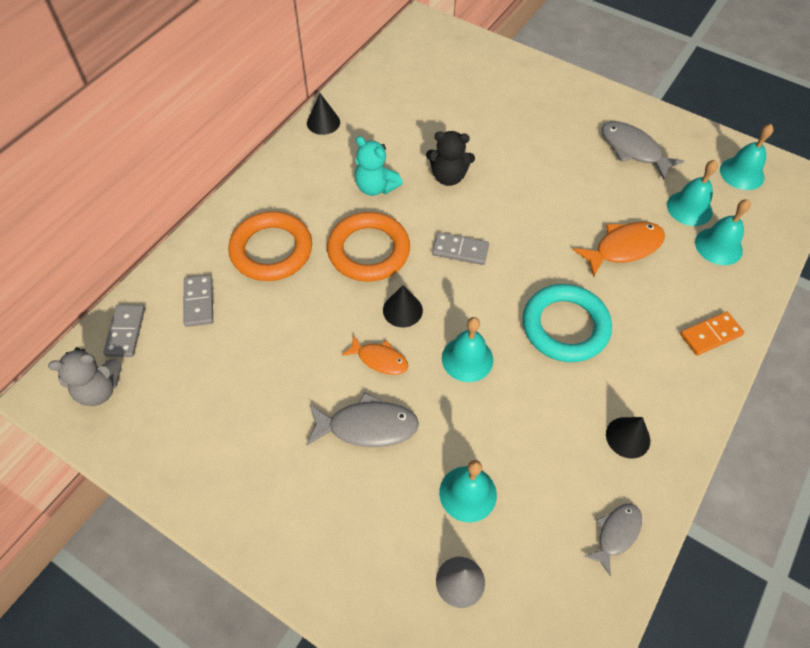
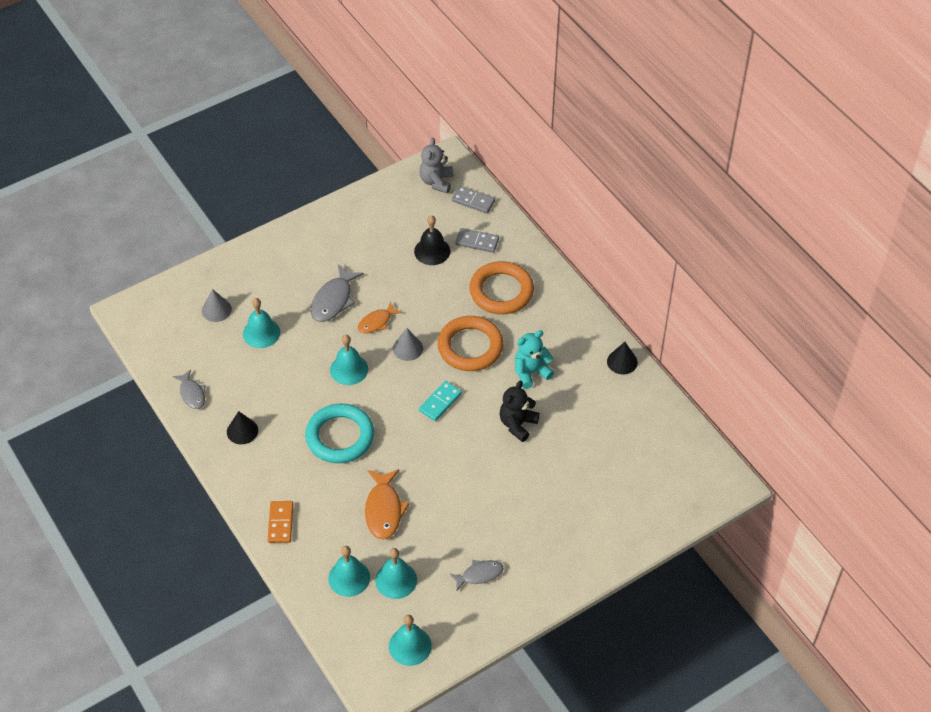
camera: 115 degrees right, 5 degrees down
black cone [383,285,423,327] -> grey cone [393,328,423,361]
grey domino [432,232,489,265] -> turquoise domino [419,381,462,421]
grey fish [602,121,684,180] -> grey fish [449,560,503,590], size x0.64
none -> black bell [414,215,450,265]

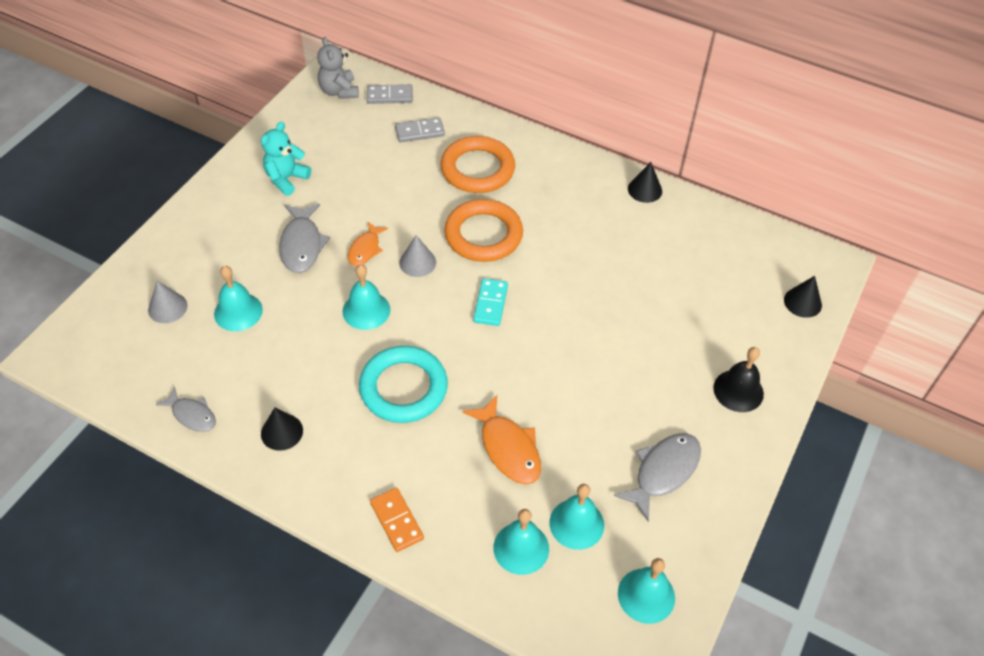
camera: 30 degrees left, 0 degrees up
black bell [414,215,450,265] -> black bell moved to [713,347,764,412]
grey fish [449,560,503,590] -> grey fish [614,433,701,521], size x1.57
black teddy bear [500,380,540,442] -> none
turquoise teddy bear [515,330,554,389] -> turquoise teddy bear moved to [261,122,311,196]
none -> black cone [784,276,822,318]

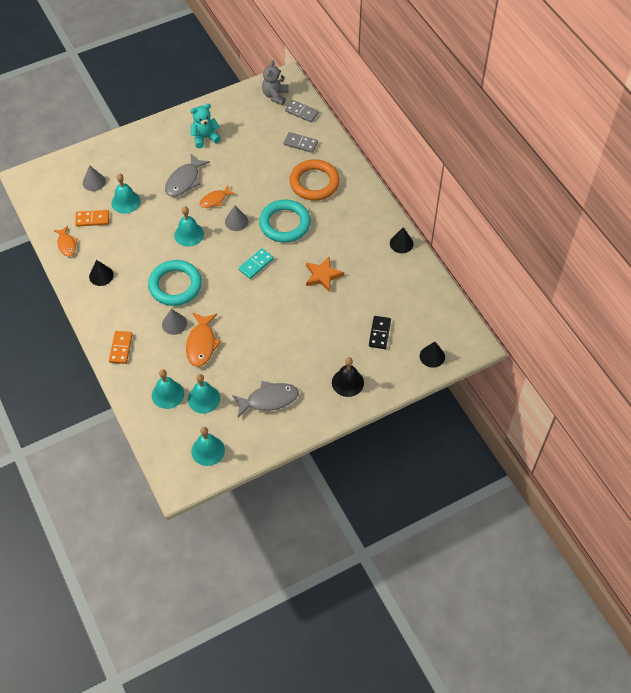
camera: 35 degrees right, 5 degrees up
grey fish [156,387,216,432] -> orange fish [54,226,78,257]
orange ring [444,199,523,262] -> turquoise ring [259,200,311,243]
none -> orange domino [75,210,109,227]
none -> grey cone [162,309,187,335]
none -> orange star [306,257,344,292]
none -> black domino [369,316,391,349]

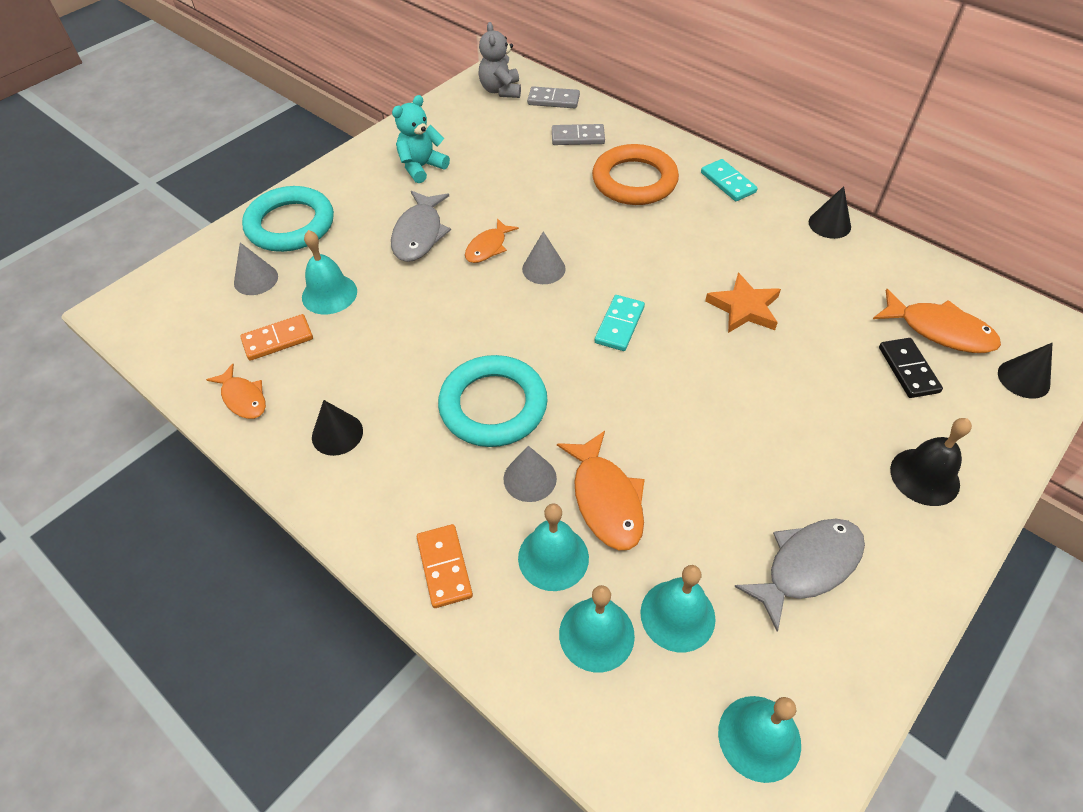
camera: 20 degrees left, 5 degrees down
turquoise bell [174,206,204,247] -> turquoise bell moved to [518,504,589,591]
turquoise ring [259,200,311,243] -> turquoise ring moved to [242,186,334,252]
none -> turquoise domino [701,159,758,201]
none -> orange fish [873,289,1001,353]

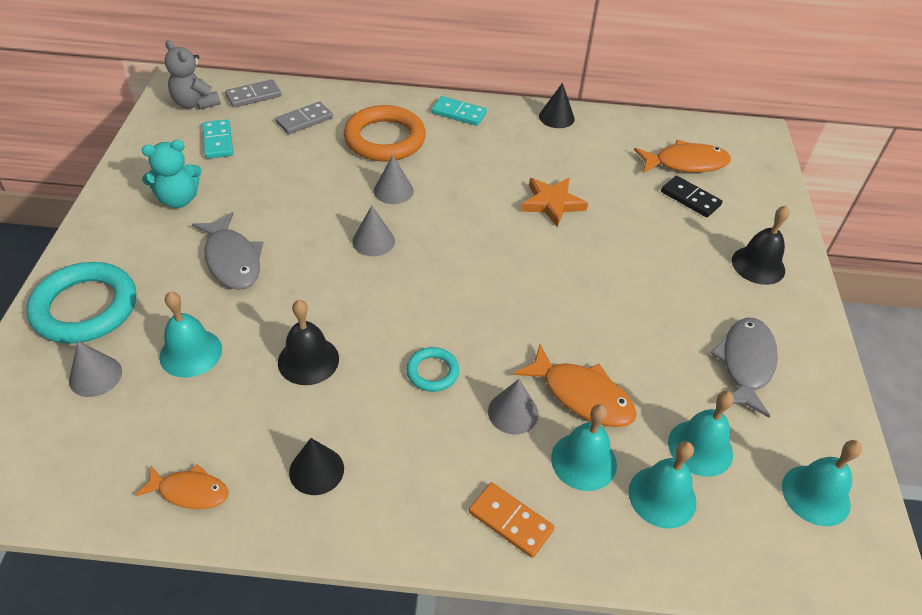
camera: 40 degrees left, 5 degrees down
orange domino [240,314,313,361] -> none
turquoise teddy bear [392,95,450,183] -> turquoise teddy bear turned 120 degrees counterclockwise [142,140,202,208]
turquoise ring [438,355,548,447] -> turquoise ring [406,347,459,392], size x0.50
orange fish [465,218,519,263] -> none
turquoise domino [595,295,645,351] -> turquoise domino moved to [202,119,233,159]
black cone [998,343,1053,399] -> none
none -> black bell [278,300,339,385]
none -> grey cone [374,155,414,204]

